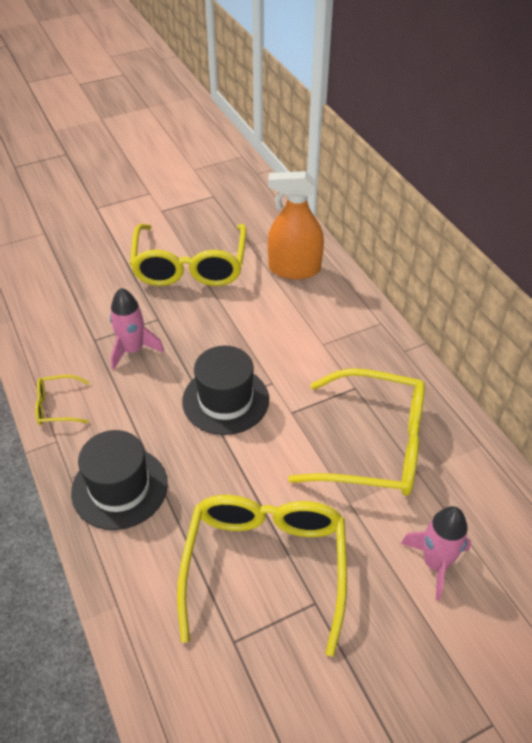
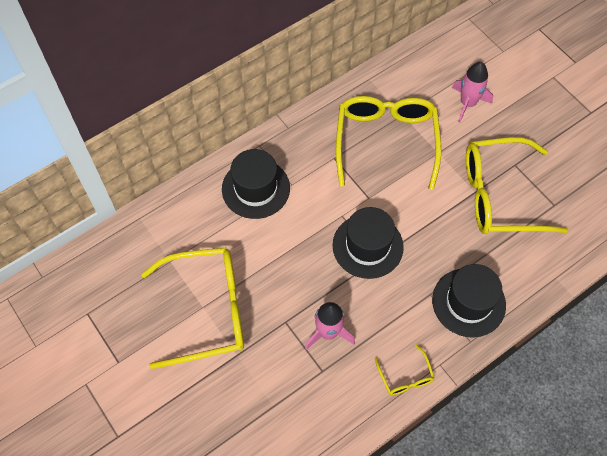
camera: 100 degrees left, 15 degrees up
orange spray bottle [268,171,324,279] -> none
none -> black hat [222,149,290,219]

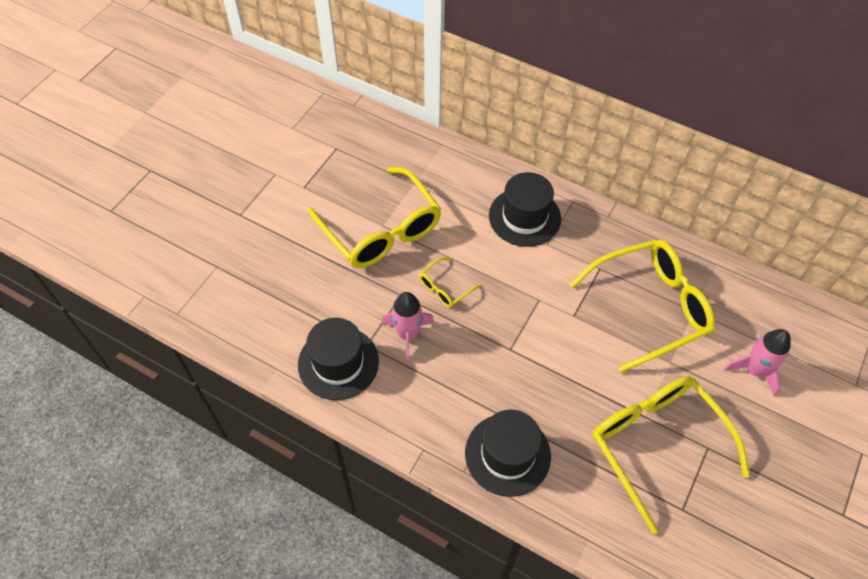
camera: 65 degrees right, 5 degrees down
black hat [333,207,404,279] -> black hat moved to [298,318,379,400]
yellow glasses [375,344,435,395] -> yellow glasses moved to [419,257,481,307]

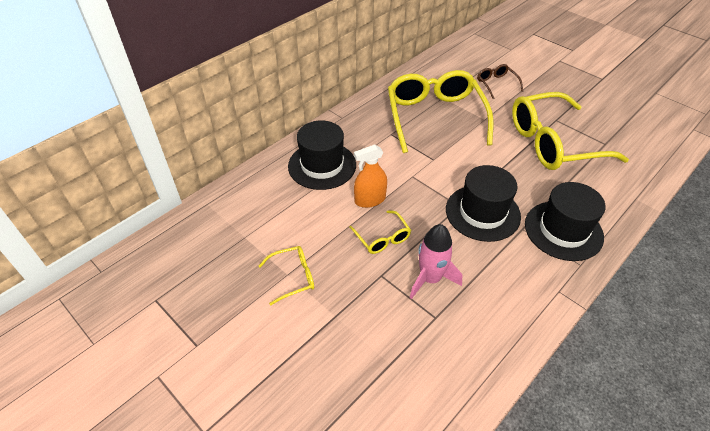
camera: 75 degrees left, 10 degrees down
black hat [298,318,379,400] -> black hat moved to [446,165,521,242]
yellow glasses [308,167,441,268] -> yellow glasses [259,246,314,306], size x0.44
pink rocket [724,329,791,396] -> brown glasses [477,64,523,99]
none -> orange spray bottle [354,144,387,208]

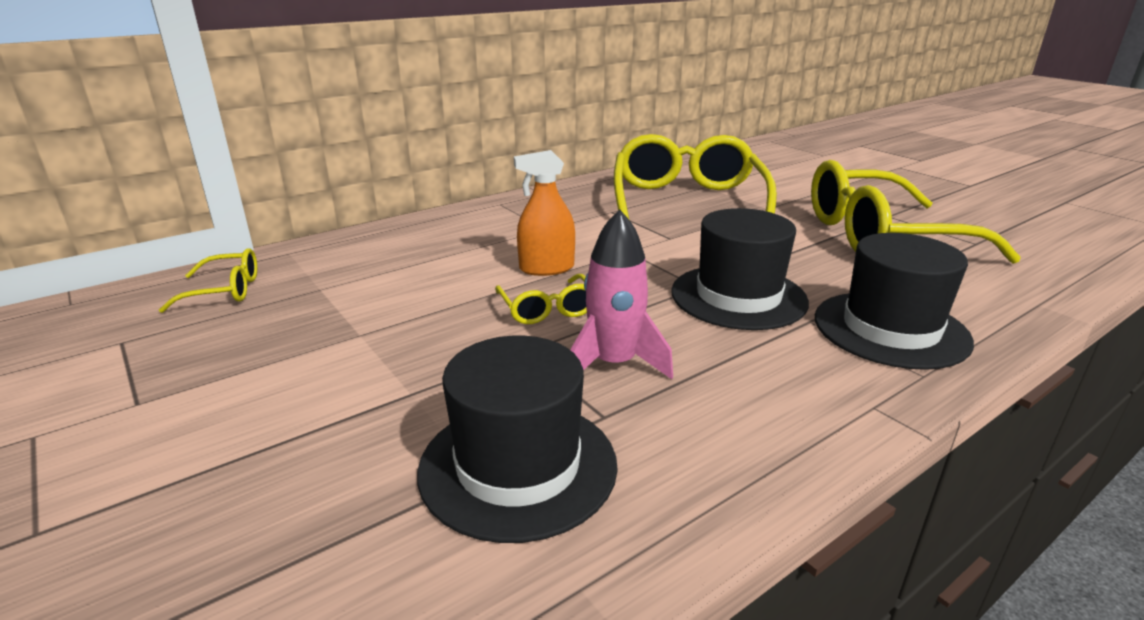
camera: 10 degrees right, 20 degrees down
yellow glasses [259,246,314,306] -> yellow glasses moved to [159,248,257,313]
black hat [288,120,356,190] -> black hat moved to [417,336,618,543]
brown glasses [477,64,523,99] -> none

